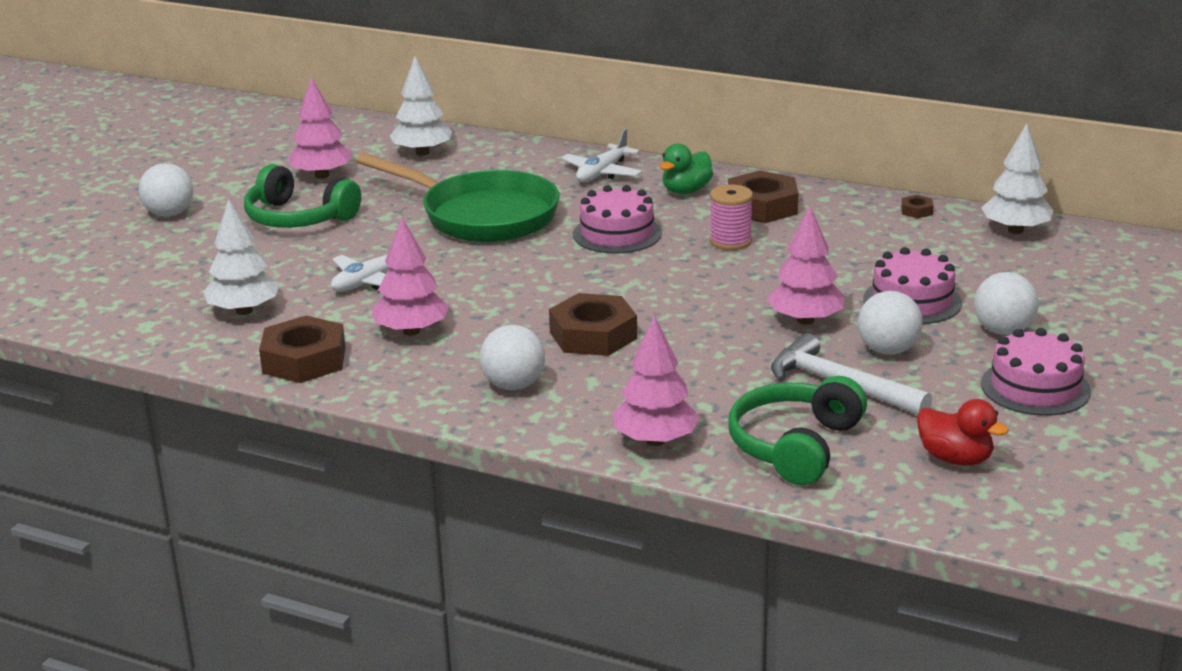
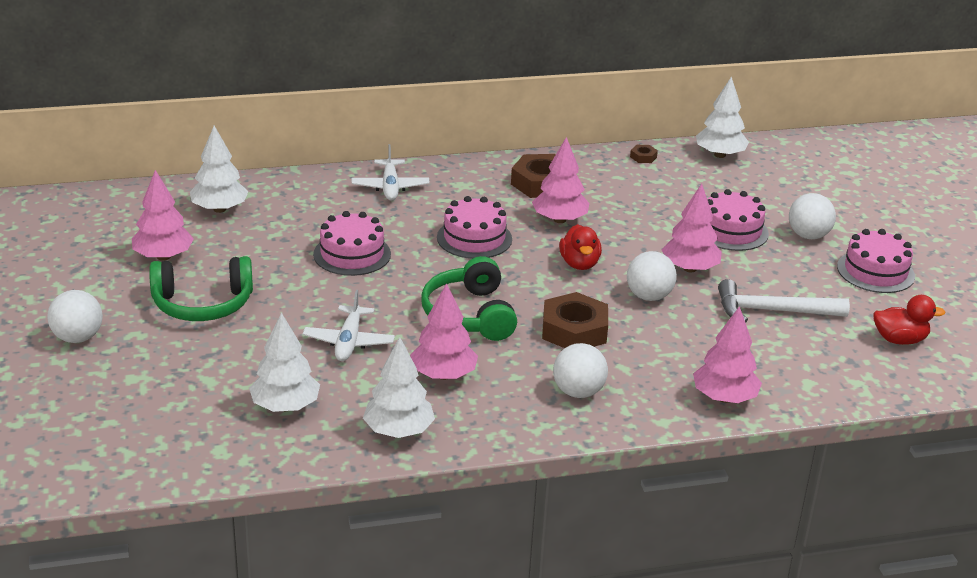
camera: 40 degrees left, 5 degrees up
brown nut [259,316,346,383] -> white tree [363,337,435,438]
green pan [356,153,560,242] -> pink cake [313,211,391,276]
green duck [660,143,713,194] -> none
pink spool [710,185,753,250] -> pink tree [532,137,589,223]
green headphones [728,376,867,485] -> green headphones moved to [421,256,517,341]
white ball [858,291,923,355] -> white ball moved to [627,251,677,301]
none -> red duck [559,224,602,270]

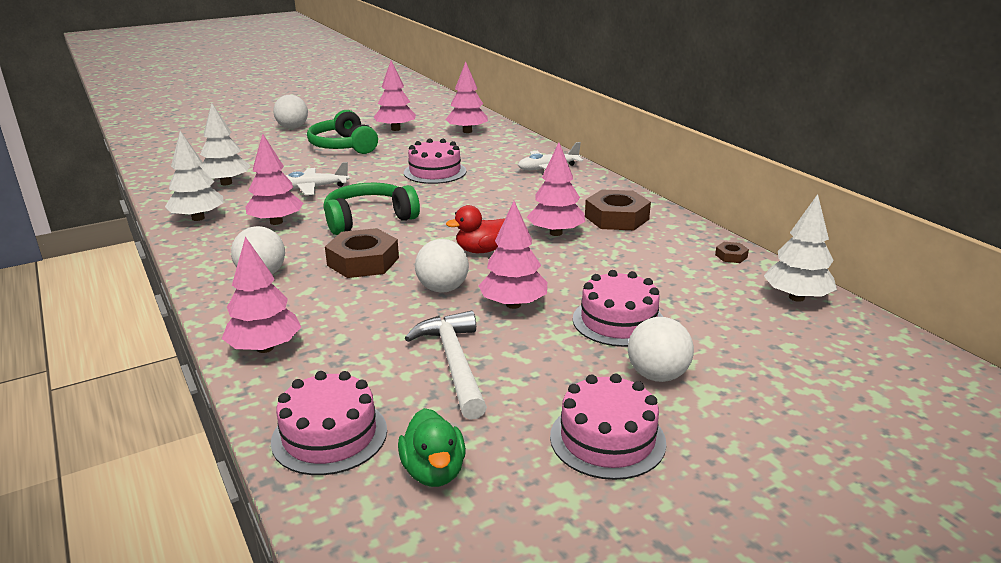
camera: 75 degrees right, 5 degrees down
white tree [190,126,249,213] -> pink tree [445,62,488,133]
pink cake [437,196,512,259] -> pink cake moved to [271,371,387,475]
red duck [873,295,945,345] -> green duck [398,408,466,487]

